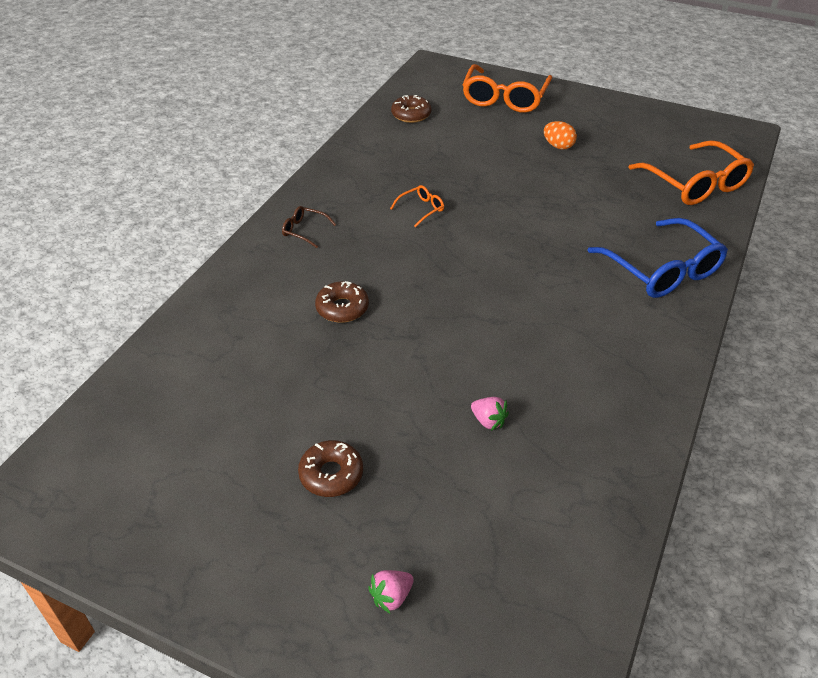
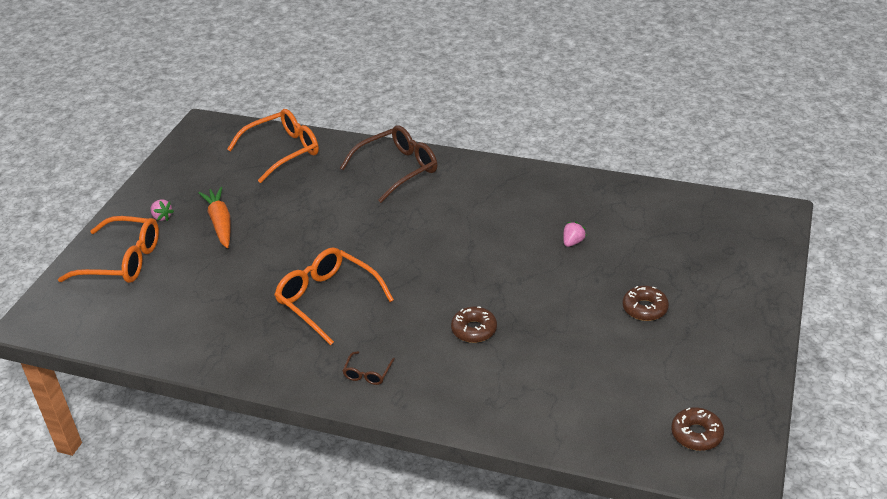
camera: 95 degrees left, 5 degrees down
pink strawberry [368,570,414,613] -> pink strawberry moved to [150,199,174,221]
orange glasses [390,185,444,228] -> orange glasses [274,247,394,345], size x2.24
brown donut [391,95,432,123] -> brown donut moved to [671,407,724,451]
orange egg [544,121,577,150] -> orange carrot [198,187,231,248]
blue glasses [587,218,728,298] -> brown glasses [340,125,437,203]

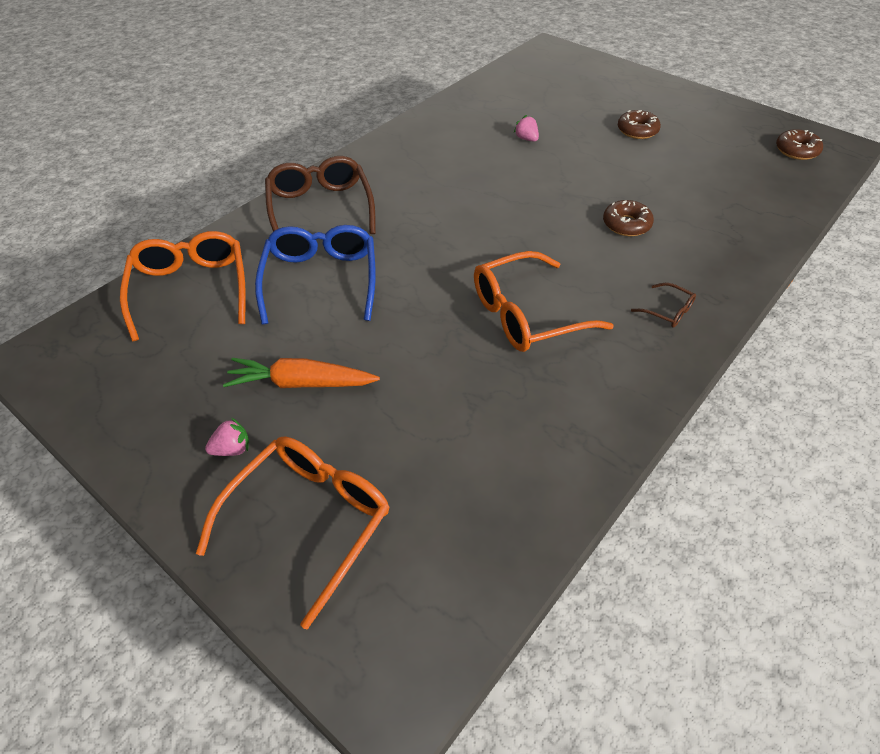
camera: 70 degrees left, 10 degrees up
none -> blue glasses [255,225,376,324]

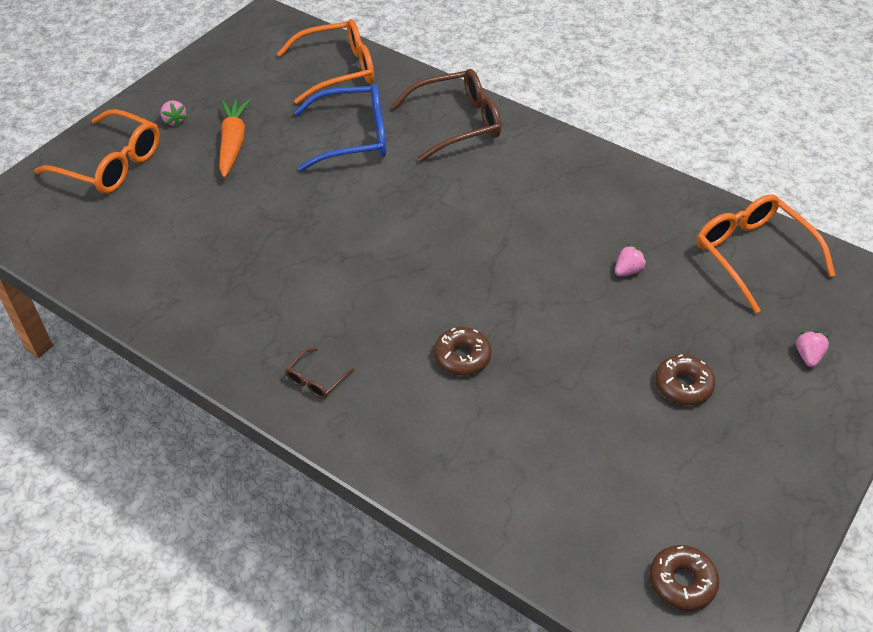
camera: 85 degrees right, 0 degrees up
orange glasses [474,251,614,352] -> orange glasses moved to [696,195,835,313]
none -> pink strawberry [795,331,829,367]

